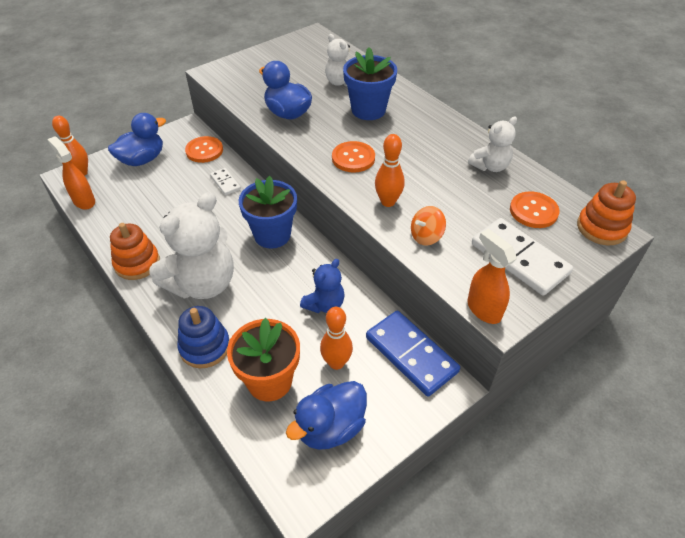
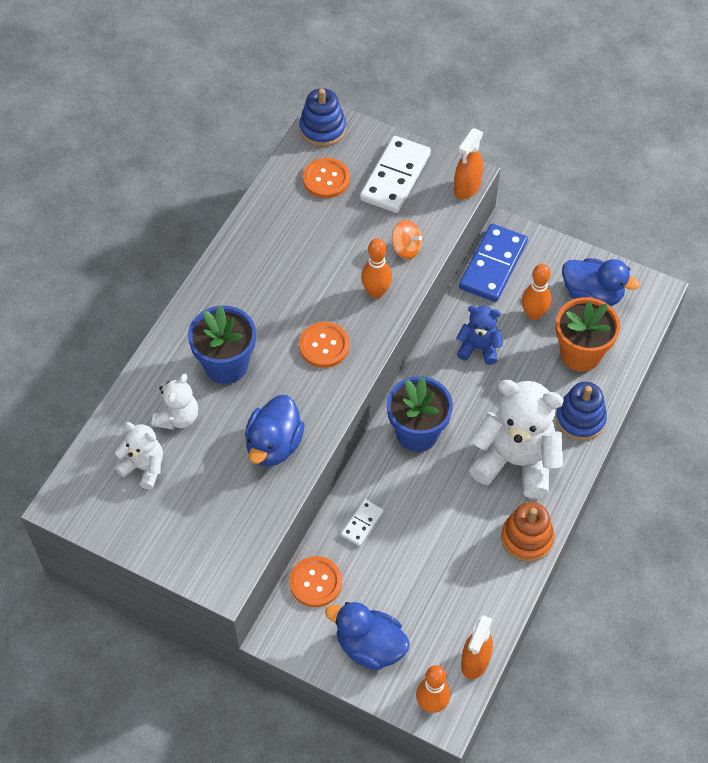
camera: 115 degrees left, 10 degrees up
white teddy bear [468,116,517,172] -> white teddy bear moved to [115,422,163,490]
orange stacking toy [577,180,636,245] -> blue stacking toy [299,88,346,147]

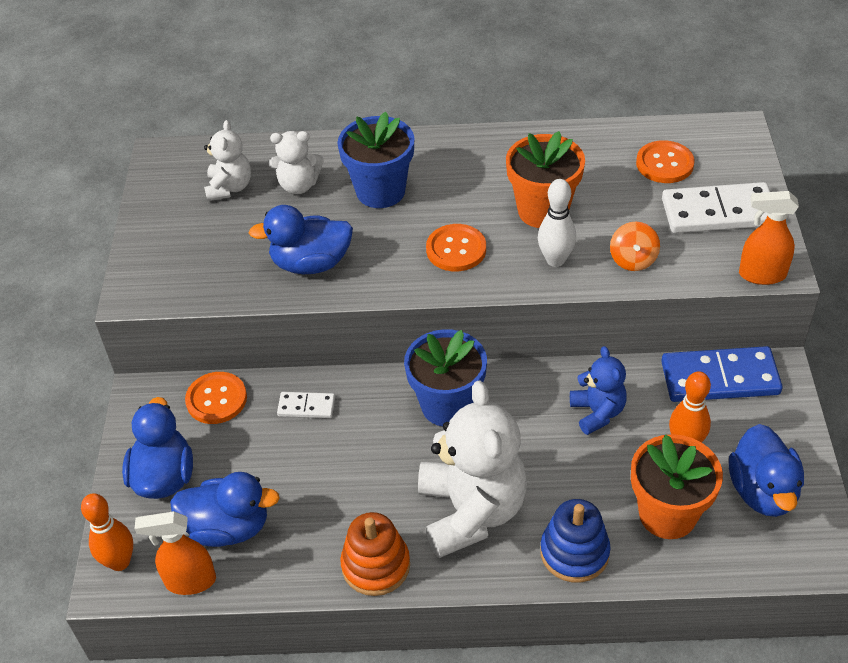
camera: 65 degrees right, 10 degrees down
blue stacking toy [299,88,346,147] -> none
orange bowling pin [361,238,392,299] -> white bowling pin [538,179,576,267]
none -> blue duck [170,472,280,547]
none -> orange flower pot [506,131,585,228]

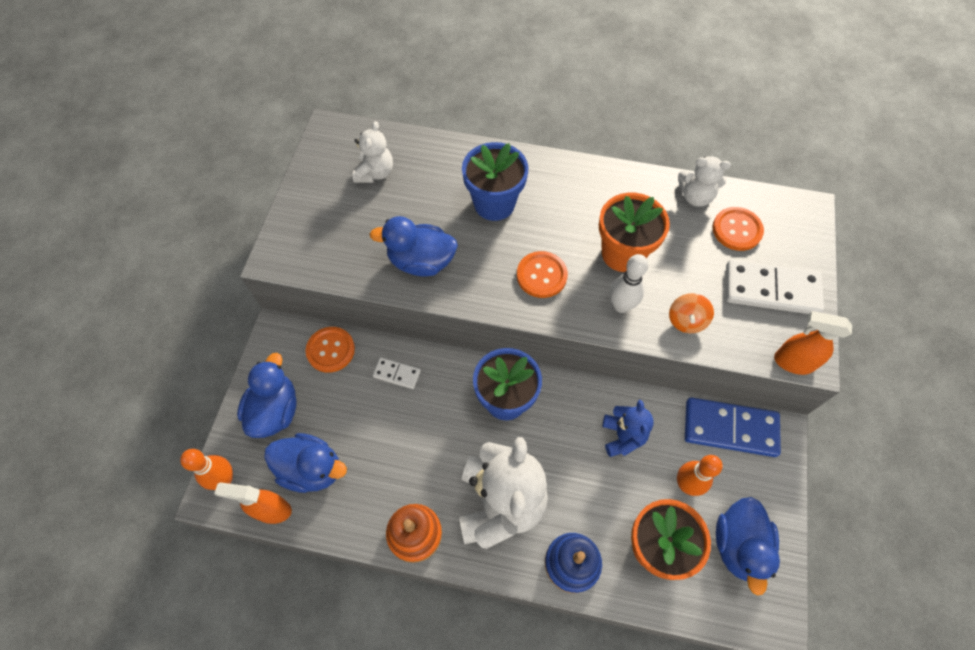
camera: 10 degrees right, 15 degrees up
white teddy bear [268,131,324,194] -> white teddy bear moved to [678,156,731,207]

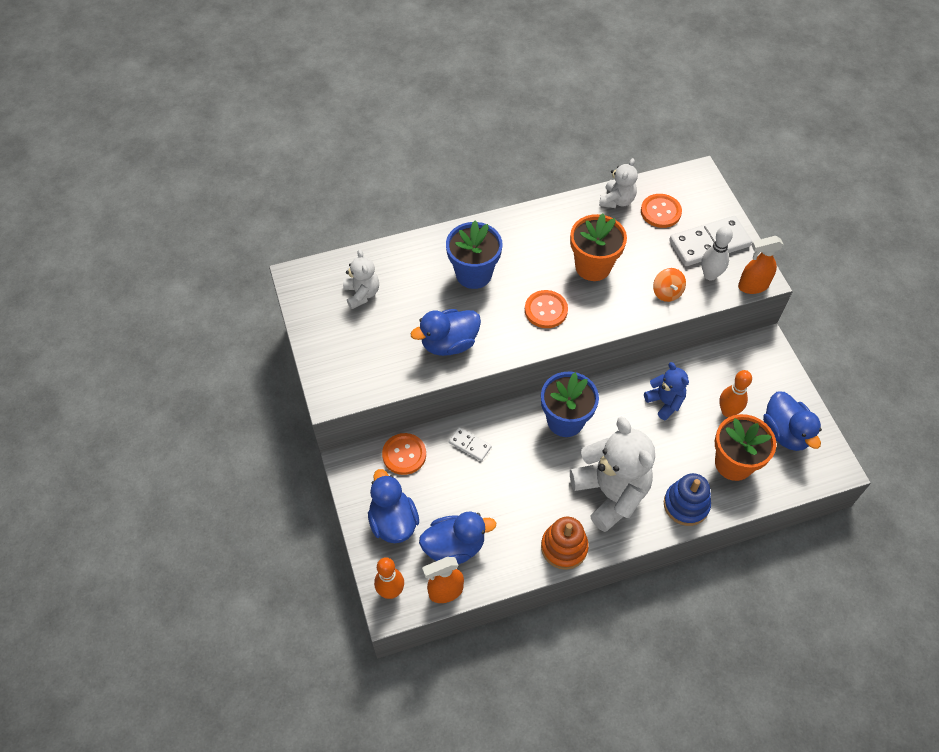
camera: 30 degrees left, 5 degrees down
white domino [373,357,421,389] -> white domino turned 45 degrees clockwise [449,427,492,461]
white bowling pin [610,254,649,313] -> white bowling pin moved to [701,226,733,281]
white teddy bear [678,156,731,207] -> white teddy bear turned 45 degrees counterclockwise [599,158,638,208]
blue domino [685,398,781,457] -> none

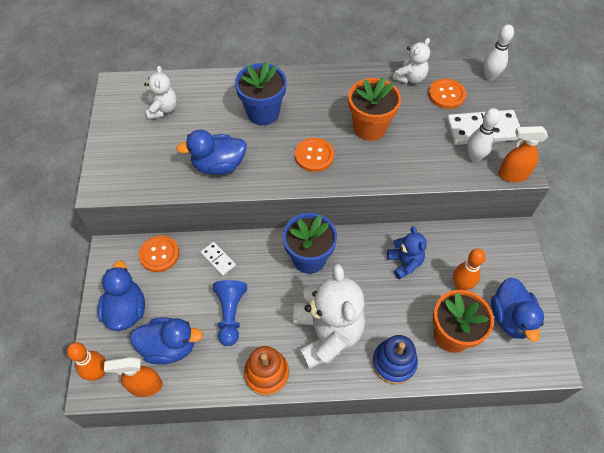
camera: 15 degrees right, 0 degrees up
orange spinning top [653,268,686,302] -> none
none -> blue pawn [213,280,247,346]
none -> white bowling pin [483,25,514,80]

